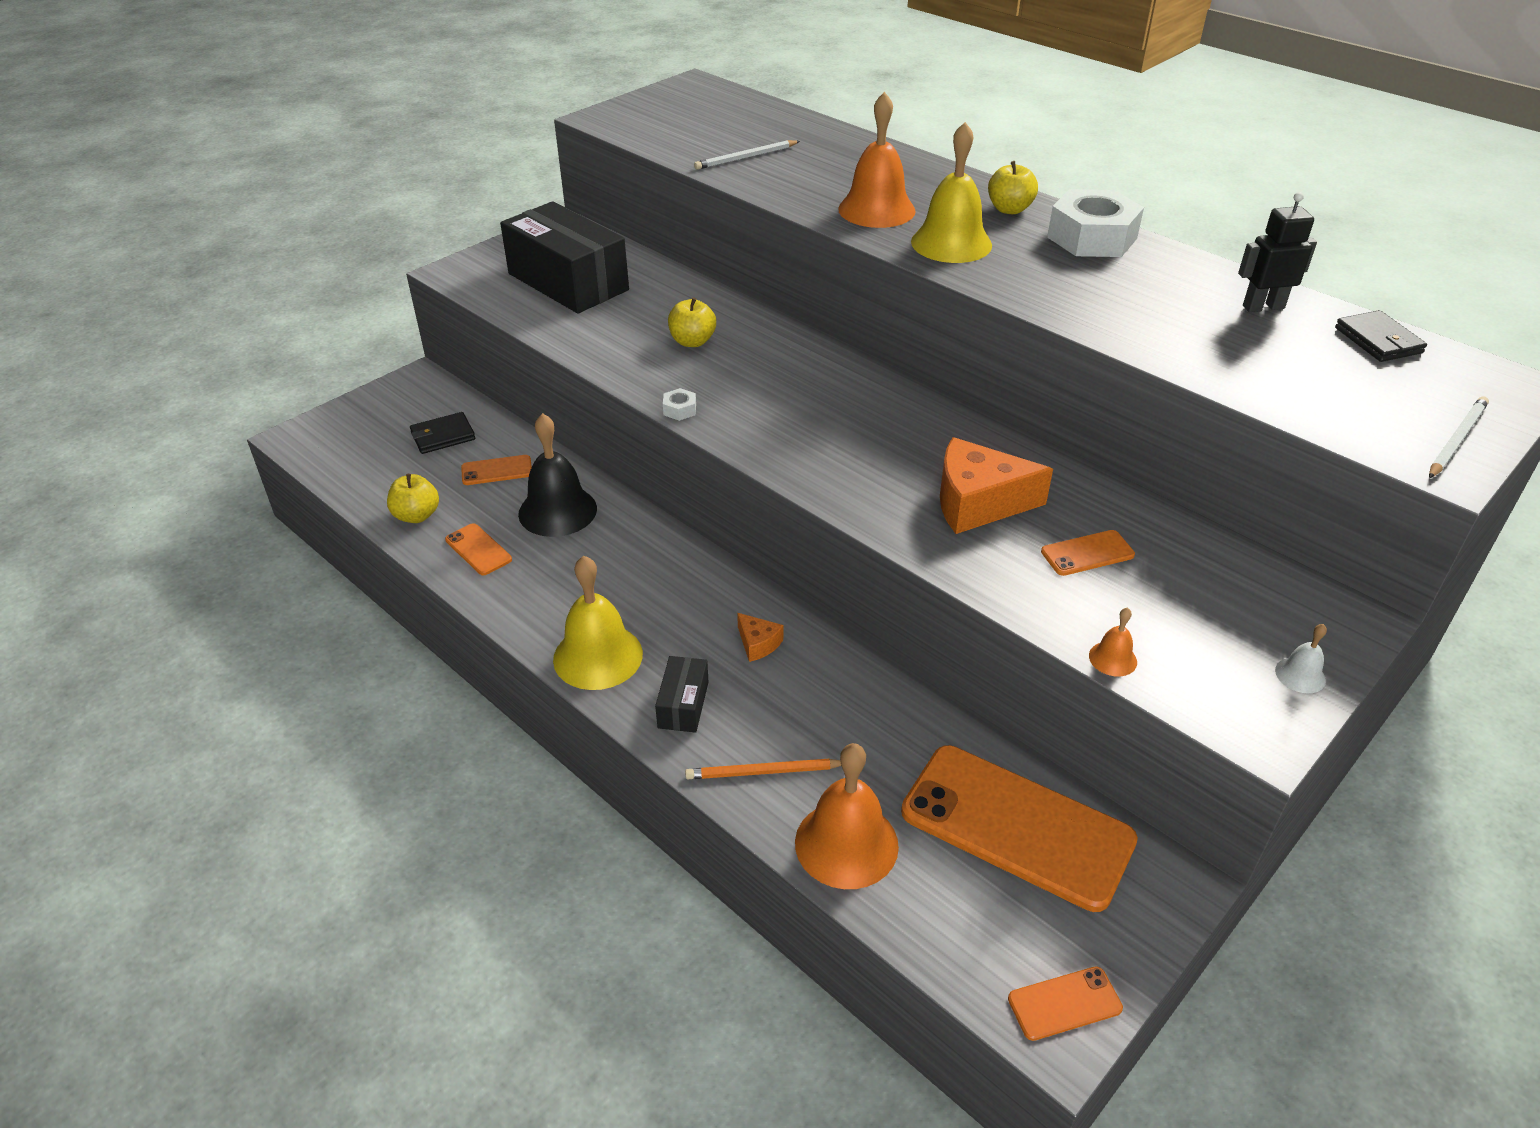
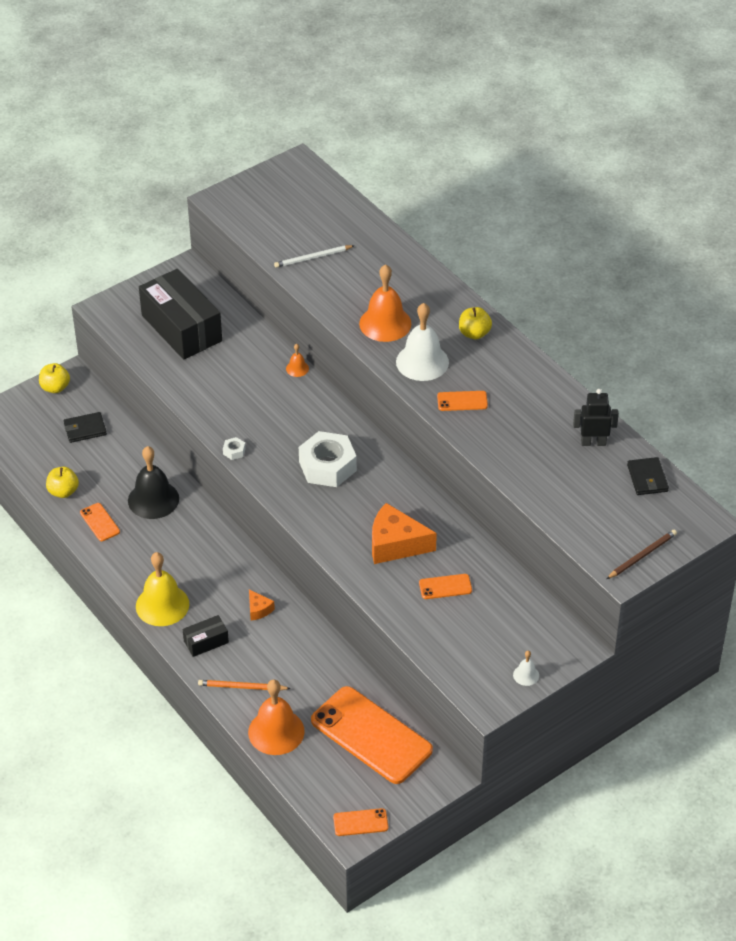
camera: 10 degrees right, 5 degrees up
orange phone [461,455,532,485] -> orange phone moved to [437,391,488,411]
black box [655,656,708,733] -> black box turned 45 degrees clockwise [183,615,229,657]
yellow apple [668,297,716,347] -> yellow apple moved to [39,363,70,393]
yellow bell [911,122,992,263] -> white bell [396,303,449,381]
white nut [1047,189,1144,257] -> white nut moved to [299,431,357,487]
orange bell [1089,607,1137,676] -> orange bell moved to [286,344,309,377]
white pencil [1429,396,1489,478] -> brown pencil [607,530,677,579]

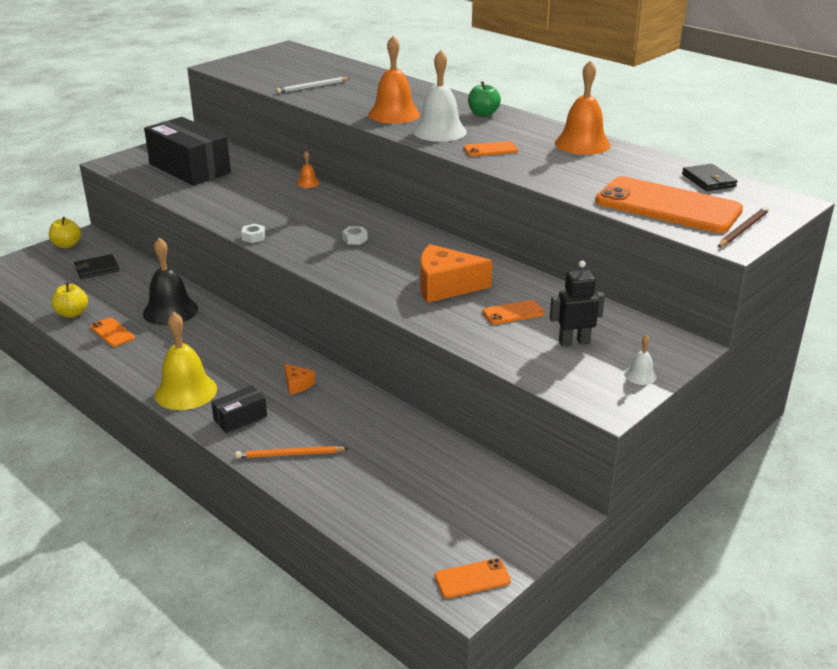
camera: 10 degrees left, 15 degrees down
orange bell [248,679,305,755] -> orange bell moved to [555,60,611,155]
white nut [299,431,357,487] -> white nut [342,226,368,245], size x0.40
orange phone [311,686,433,784] -> orange phone moved to [595,176,743,233]
yellow apple [459,307,492,339] -> green apple [468,81,501,117]
black robot [573,389,619,446] -> black robot moved to [550,261,605,347]

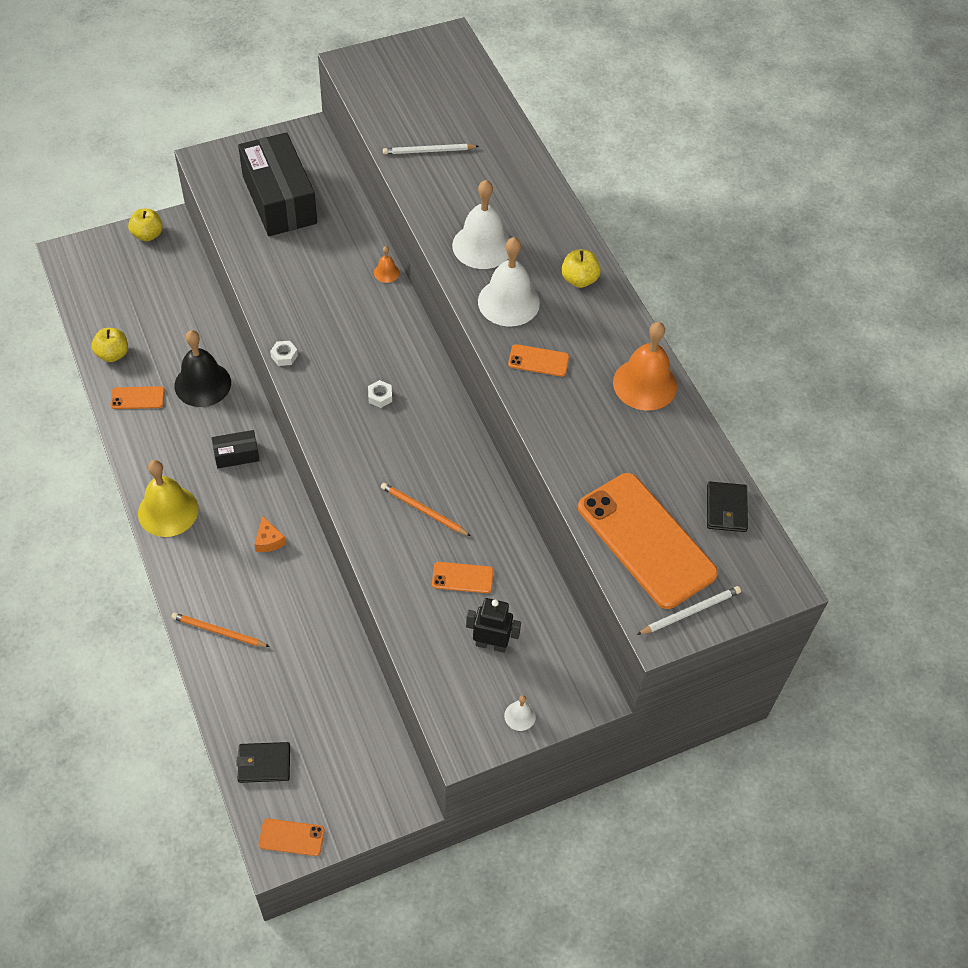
camera: 20 degrees right, 25 degrees up
black wallet [74,254,119,279] -> black wallet moved to [236,742,290,783]
orange phone [90,317,135,347] -> orange phone turned 75 degrees counterclockwise [110,386,165,409]
black box [211,385,267,433] -> black box moved to [212,430,260,468]
orange bell [368,36,420,124] -> white bell [452,180,510,269]
orange cheese [420,244,493,303] -> orange pencil [381,483,471,536]
green apple [468,81,501,117] -> yellow apple [561,249,601,288]
brown pencil [718,207,769,247] -> white pencil [637,586,741,635]

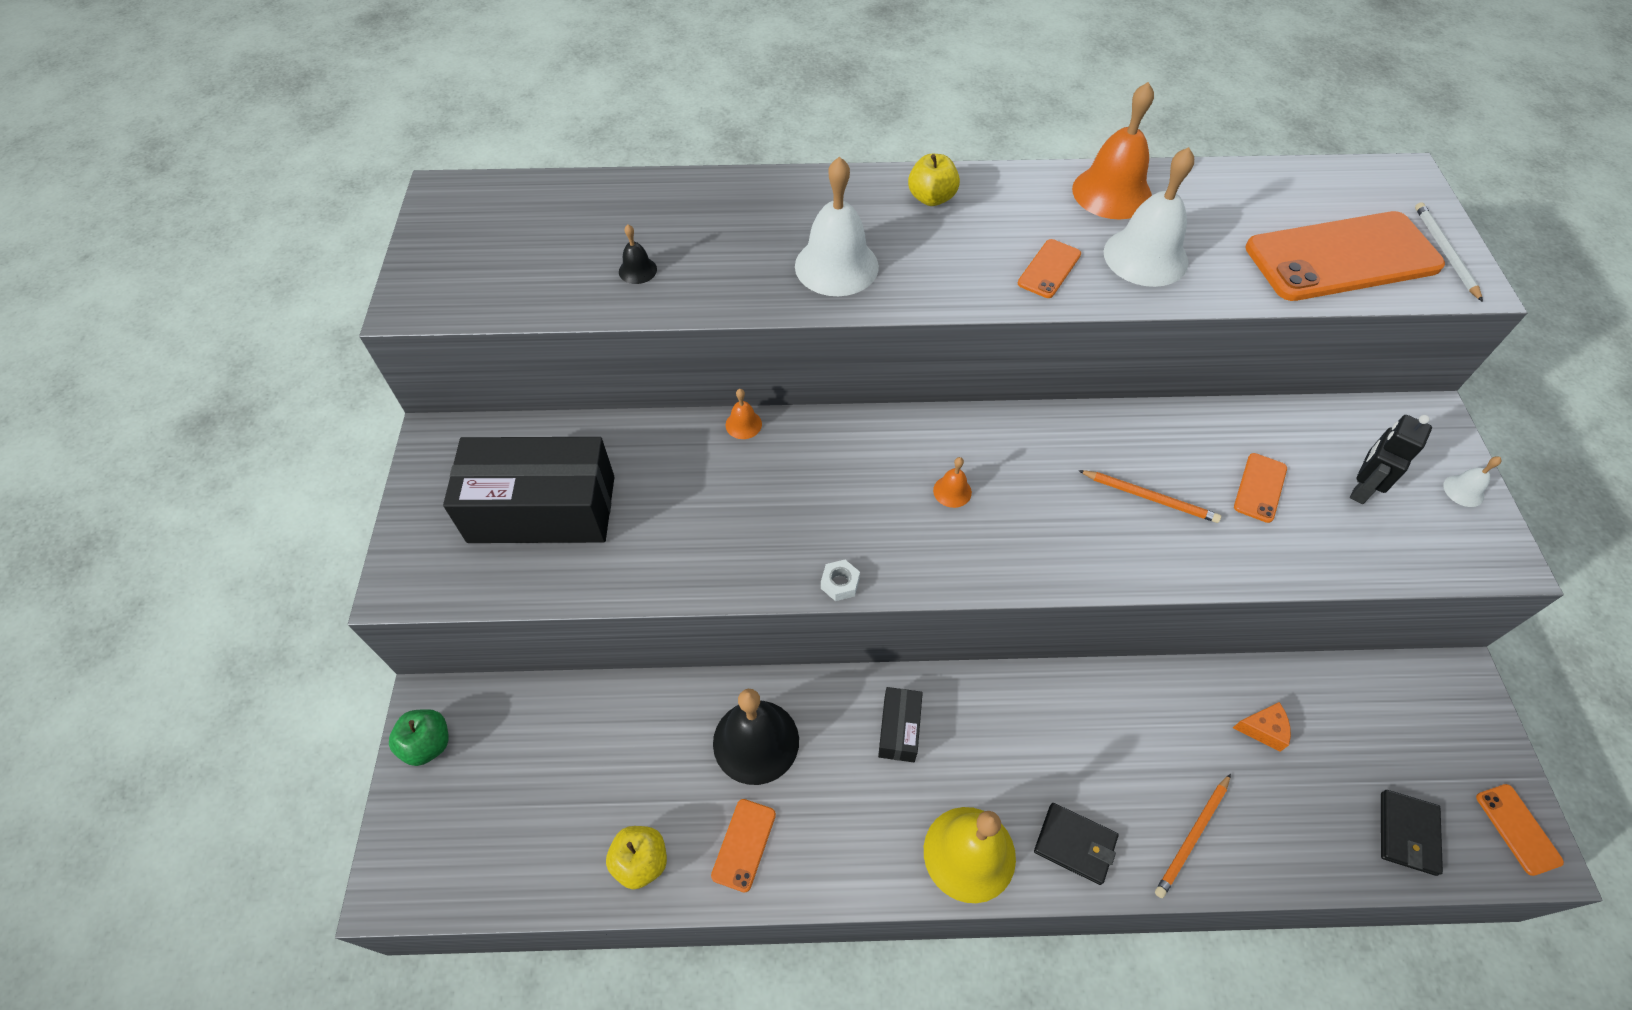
camera: 65 degrees left, 0 degrees up
yellow apple [128,209,163,241] -> green apple [389,709,449,766]
orange cheese [254,516,286,552] -> orange cheese moved to [1233,702,1291,752]
orange phone [259,819,325,856] -> orange phone turned 45 degrees counterclockwise [1476,784,1564,876]
white nut [368,380,392,408] -> orange bell [933,457,972,508]
orange pencil [381,483,471,536] -> orange pencil turned 120 degrees counterclockwise [1078,470,1221,523]
white pencil [383,144,479,154] -> black bell [619,224,657,284]
white bell [478,237,540,326] -> white bell moved to [1104,147,1194,287]
black wallet [707,482,748,532] -> black wallet moved to [1034,803,1118,885]

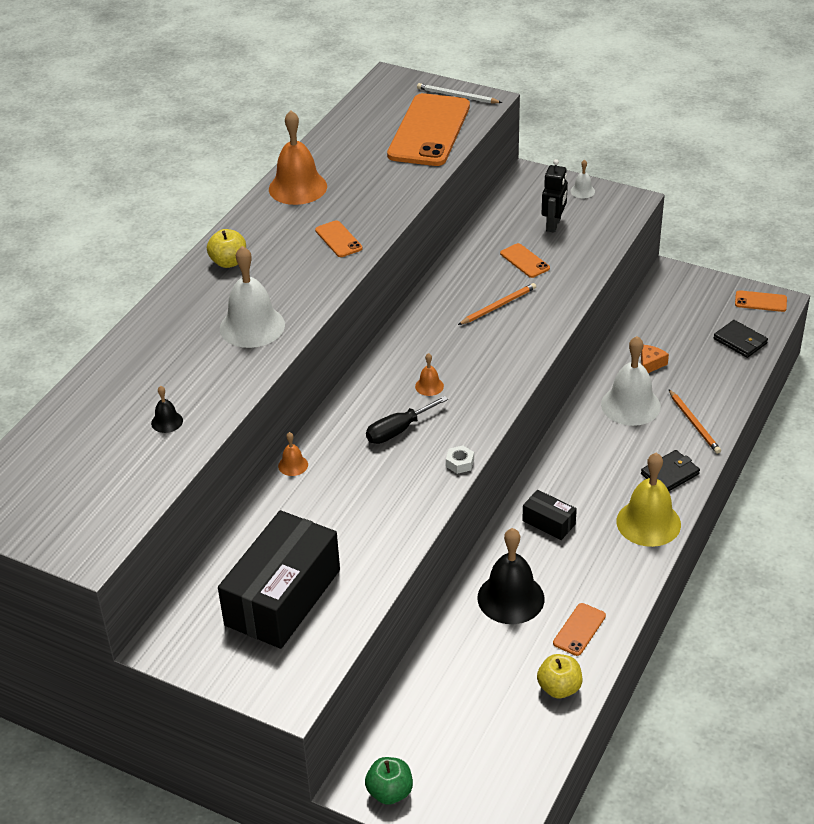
camera: 60 degrees left, 15 degrees down
orange phone [711,799,776,892] -> orange phone turned 75 degrees clockwise [553,603,606,656]
white bell [1104,147,1194,287] -> white bell moved to [601,336,661,426]
black robot [1350,415,1432,504] -> black robot turned 135 degrees counterclockwise [542,159,568,233]
none -> black screwdriver [366,396,448,444]

